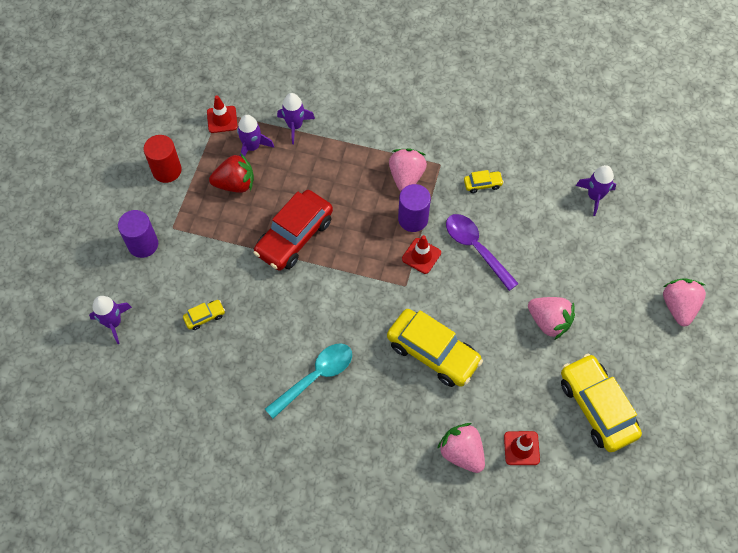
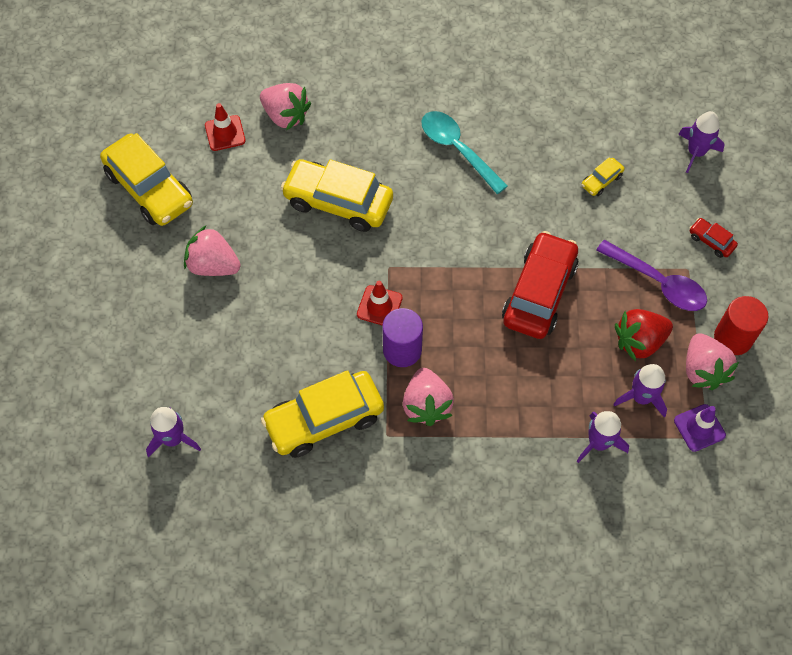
camera: 165 degrees right, 0 degrees up
purple cylinder [118,210,158,258] -> red car [690,218,738,258]
red traffic cone [207,95,238,133] -> purple traffic cone [674,404,726,452]
turquoise spoon [265,344,352,419] -> turquoise spoon turned 105 degrees clockwise [421,111,508,194]
purple spoon [446,214,519,291] -> purple spoon moved to [596,240,707,311]
yellow car [464,170,504,193] -> yellow car [261,370,384,458], size x2.28
pink strawberry [663,278,706,327] -> pink strawberry moved to [686,333,739,390]

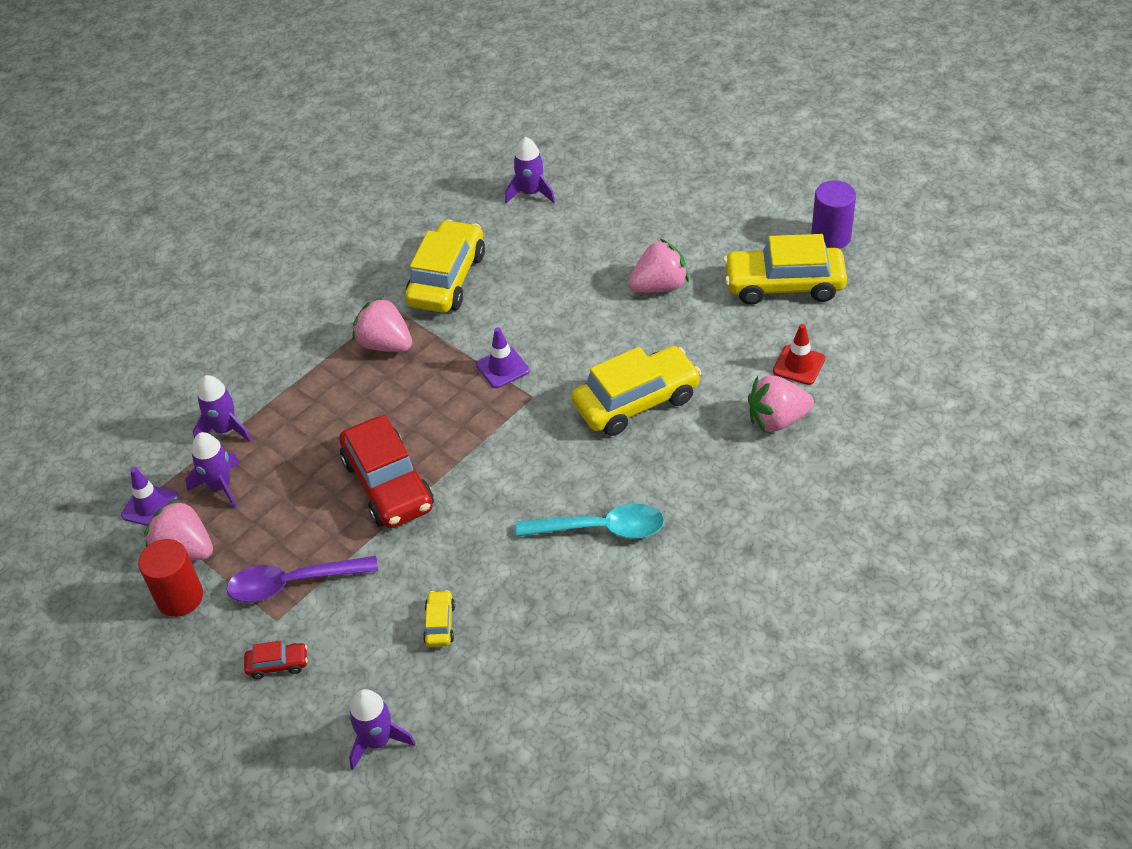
camera: 135 degrees right, 15 degrees down
red traffic cone [357,281,403,325] -> purple traffic cone [476,327,530,388]
purple cylinder [382,308,423,367] -> purple cylinder moved to [811,180,856,249]
red strawberry [615,309,673,361] -> none

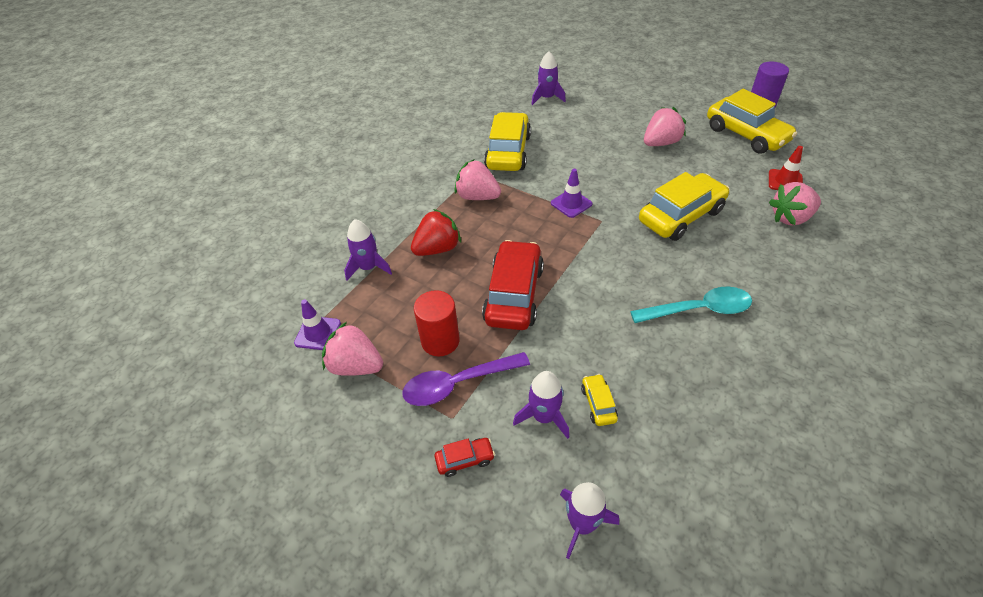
camera: 10 degrees left, 0 degrees up
red cylinder [138,539,203,617] -> red cylinder moved to [414,290,460,356]
purple rocket [185,432,240,508] -> purple rocket moved to [513,371,569,439]
red car [339,415,434,528] -> red car turned 135 degrees counterclockwise [482,240,544,330]
yellow car [723,234,847,305] -> yellow car turned 120 degrees counterclockwise [707,89,797,154]
none -> red strawberry [411,209,461,256]

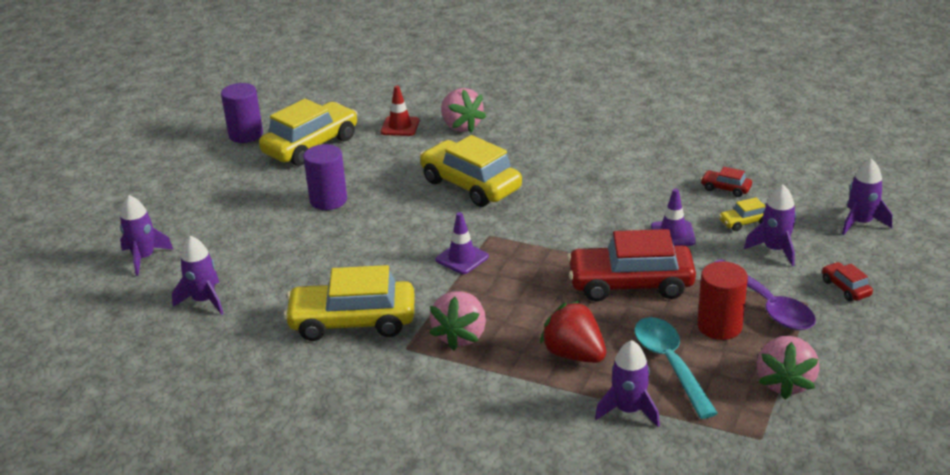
camera: 100 degrees left, 15 degrees down
purple traffic cone [294,299,341,350] -> purple traffic cone moved to [651,189,696,246]
turquoise spoon [630,287,752,323] -> turquoise spoon moved to [634,317,718,419]
pink strawberry [644,107,686,146] -> purple cylinder [303,144,347,210]
none -> purple rocket [120,195,174,276]
none -> red car [700,167,752,197]

